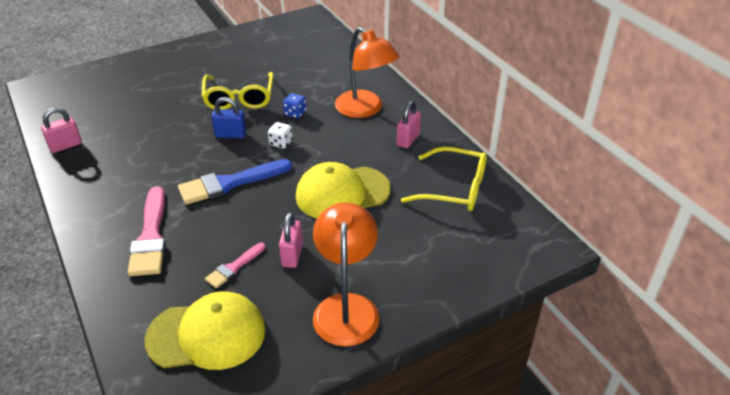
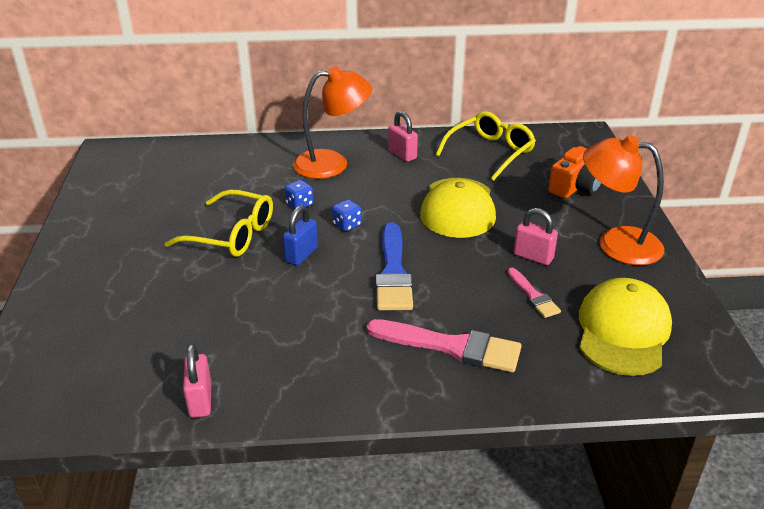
camera: 65 degrees left, 5 degrees down
white dice [268,122,293,149] -> blue dice [332,199,362,232]
none -> orange camera [548,146,602,198]

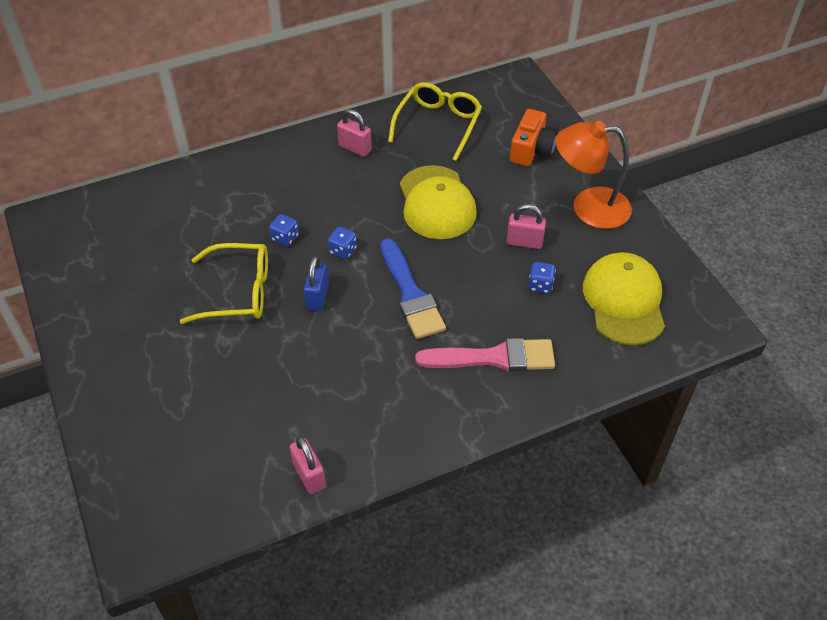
camera: 20 degrees left, 15 degrees up
orange lamp [293,66,372,179] -> none
pink brush [507,268,561,318] -> blue dice [529,262,556,293]

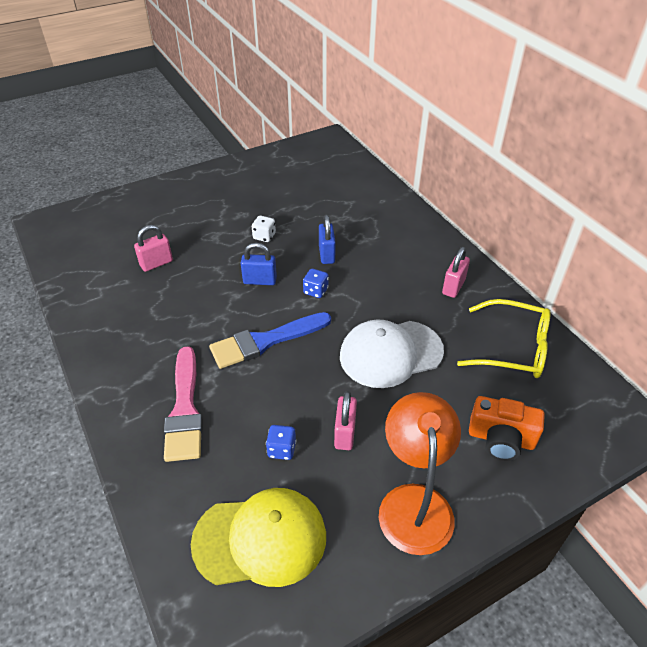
camera: 85 degrees right, 5 degrees down
yellow glasses [180,243,268,324] -> white dice [252,216,276,242]
blue dice [269,214,299,246] -> blue padlock [319,215,336,264]
pink padlock [290,436,326,494] -> pink padlock moved to [134,225,173,272]
yellow cap [400,165,477,239] -> white cap [340,319,444,388]

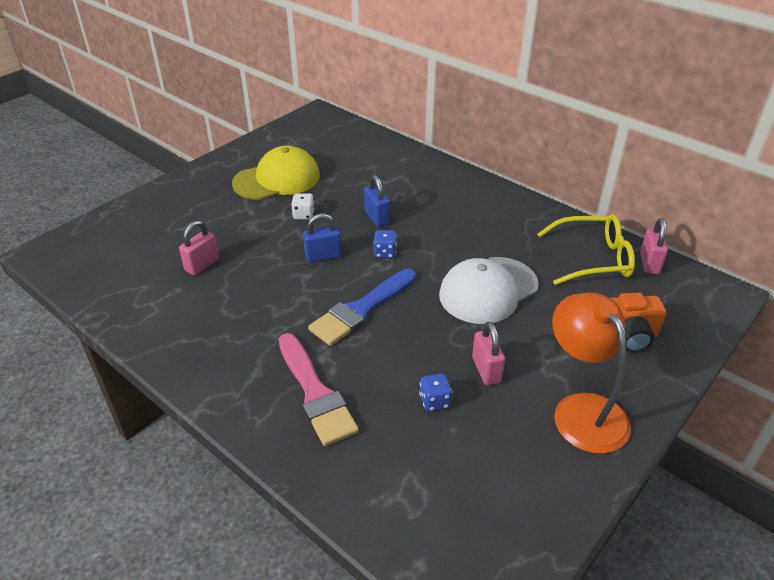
camera: 20 degrees left, 5 degrees down
yellow cap [191,488,326,587] -> yellow cap moved to [232,146,320,200]
pink padlock [442,247,470,298] -> pink padlock moved to [640,218,668,274]

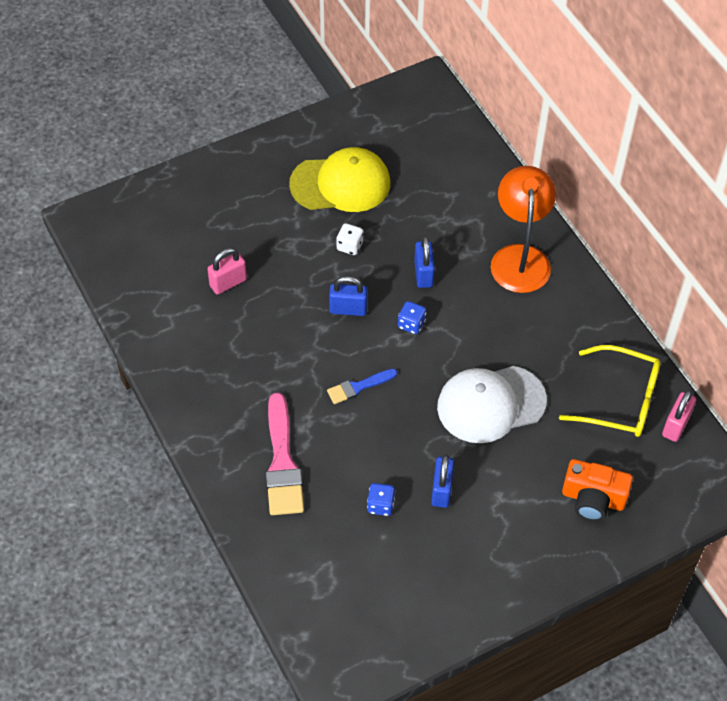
camera: 20 degrees right, 15 degrees up
blue brush [308,268,416,346] -> blue brush [327,369,397,404], size x0.55
pink padlock [472,321,505,385] -> blue padlock [431,454,454,508]
orange lamp [552,292,631,454] -> orange lamp moved to [491,166,556,293]

